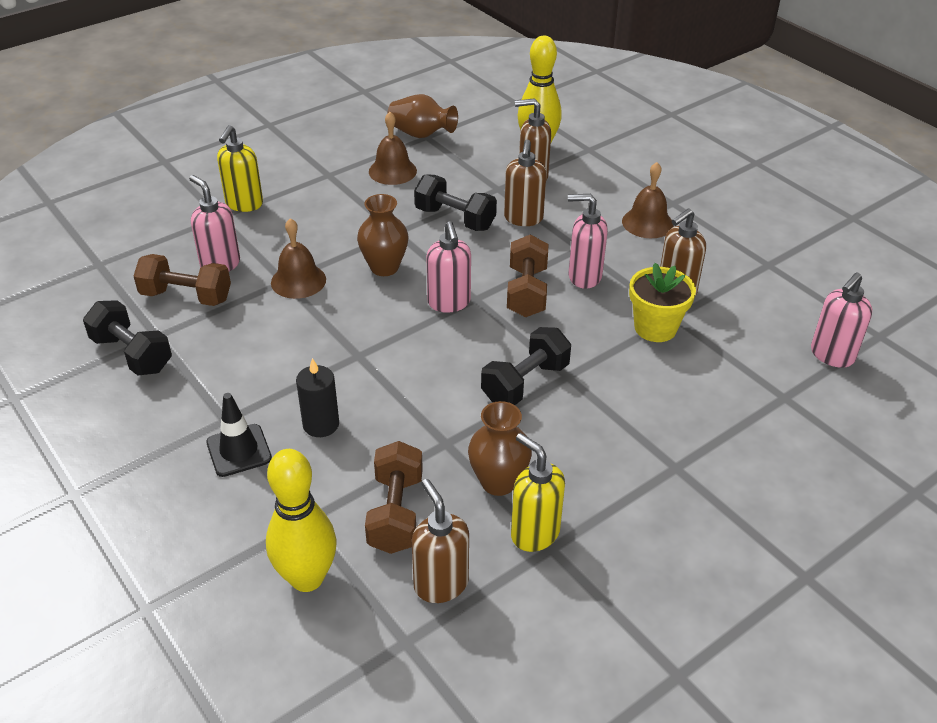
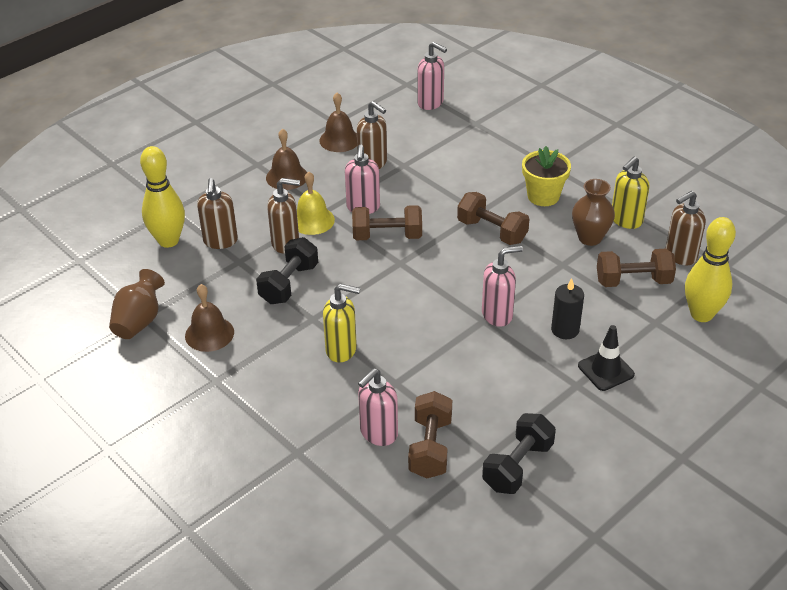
camera: 95 degrees left, 0 degrees up
yellow soap dispenser [217,125,263,212] -> yellow soap dispenser moved to [323,284,360,362]
brown bell [271,218,326,299] -> brown bell moved to [319,92,357,152]
brown vase [357,194,409,276] -> none
pink soap dispenser [426,221,471,313] -> pink soap dispenser moved to [482,246,523,327]
black dumbbell [481,327,571,405] -> brown dumbbell [457,192,529,245]
yellow flower pot [629,263,696,342] -> yellow flower pot moved to [522,146,571,206]
none -> yellow bell [297,172,335,235]

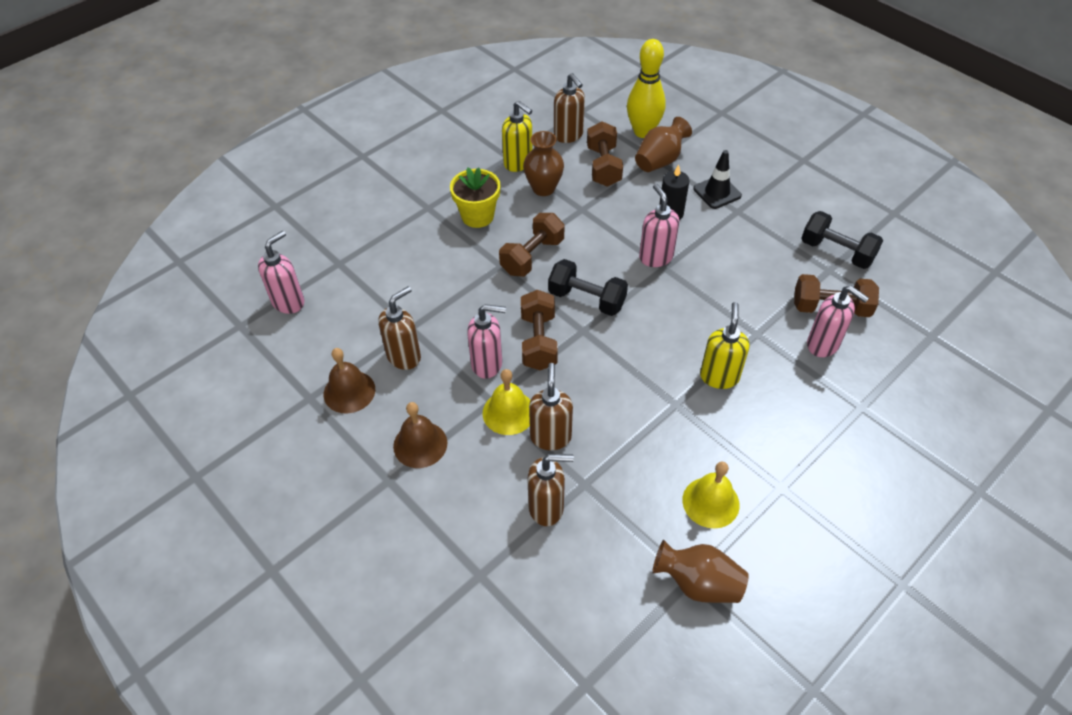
camera: 90 degrees left, 10 degrees up
yellow bowling pin [140,146,185,248] -> none
brown bell [185,284,234,352] -> yellow bell [683,462,740,529]
black dumbbell [256,237,318,304] -> black dumbbell moved to [548,259,628,316]
none -> brown vase [635,117,692,172]

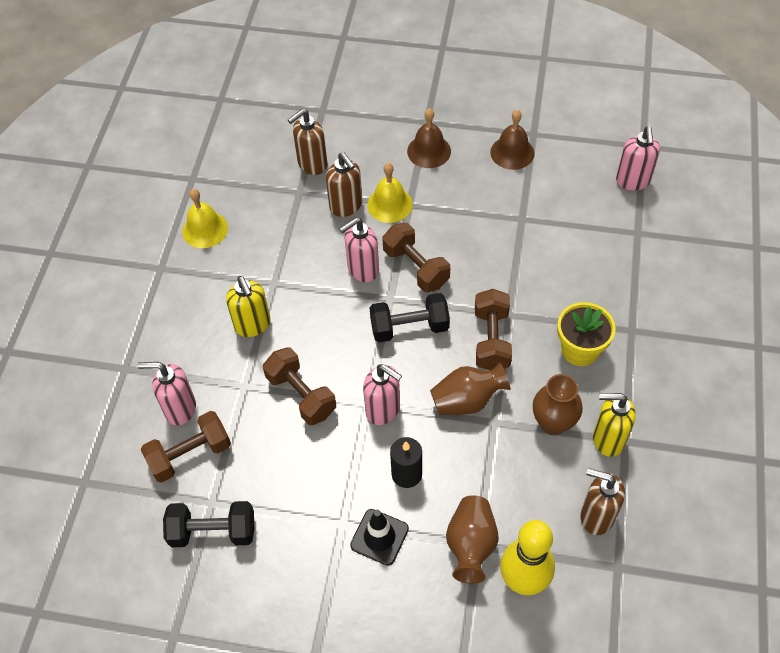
camera: 145 degrees right, 5 degrees up
brown soap dispenser [378,286,421,370] -> none
pink soap dispenser [467,304,506,379] -> pink soap dispenser moved to [339,218,379,282]
brown dumbbell [587,121,623,187] -> brown dumbbell moved to [263,347,336,425]
brown vase [652,540,749,603] -> brown vase moved to [430,362,511,415]

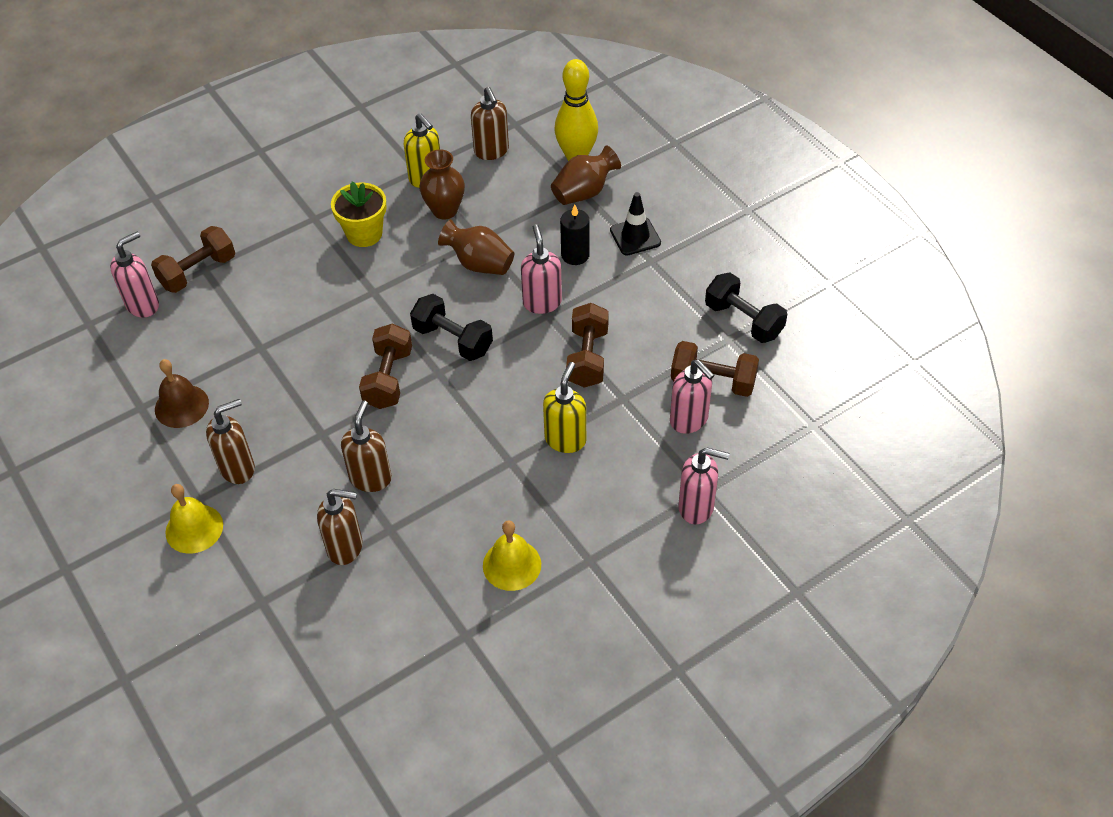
camera: 135 degrees left, 5 degrees down
pink soap dispenser [339,218,379,282] -> pink soap dispenser moved to [678,448,730,524]
yellow bell [367,163,413,223] -> yellow bell moved to [165,484,223,554]
brown bell [407,108,451,168] -> brown soap dispenser [206,399,255,484]
brown dumbbell [475,289,512,371] -> brown dumbbell moved to [151,226,235,293]

